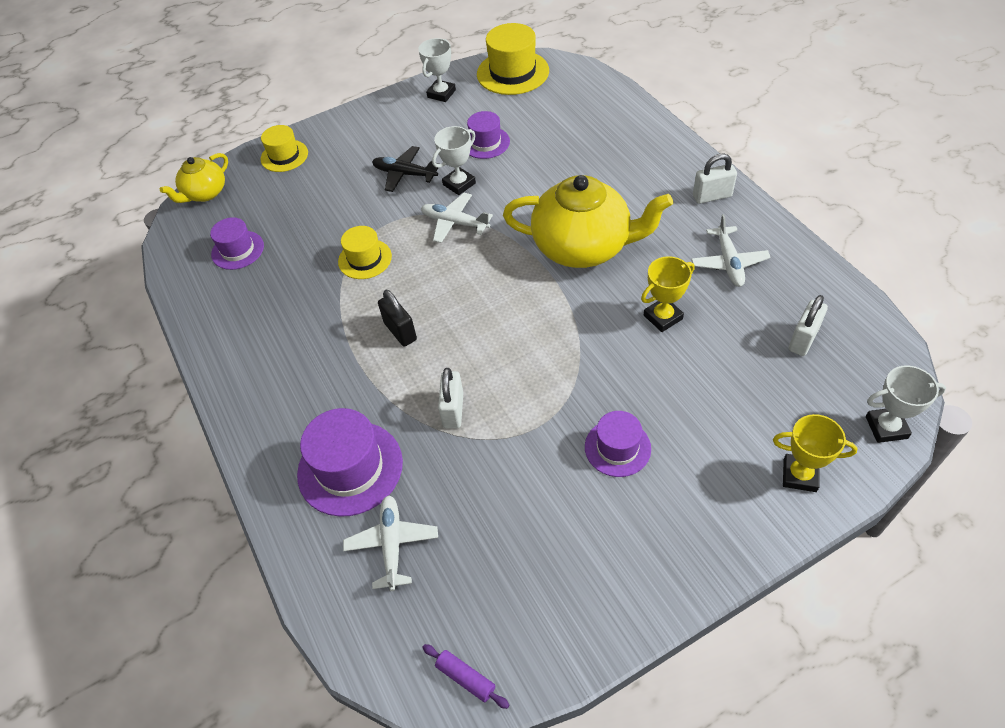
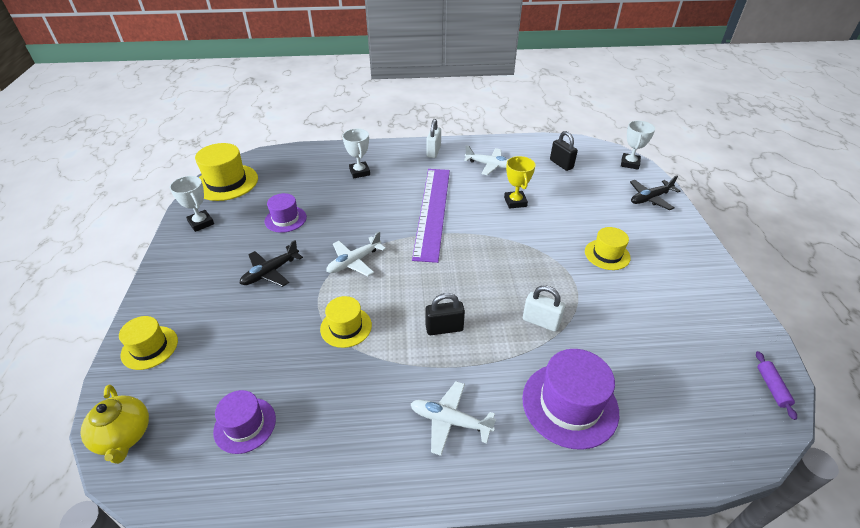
camera: 70 degrees left, 10 degrees down
white plane [343,495,438,591] -> white plane moved to [411,381,496,456]
purple rolling pin [422,644,509,709] -> purple rolling pin turned 60 degrees counterclockwise [756,351,797,420]
white trophy [432,126,476,195] -> white trophy moved to [342,129,370,178]
yellow teapot [503,175,673,268] -> purple ruler [412,169,450,263]
purple hat [585,411,651,477] -> yellow hat [585,227,631,270]
yellow trophy [773,414,858,492] -> black plane [630,175,680,210]
white padlock [789,295,828,356] -> black padlock [550,131,578,171]

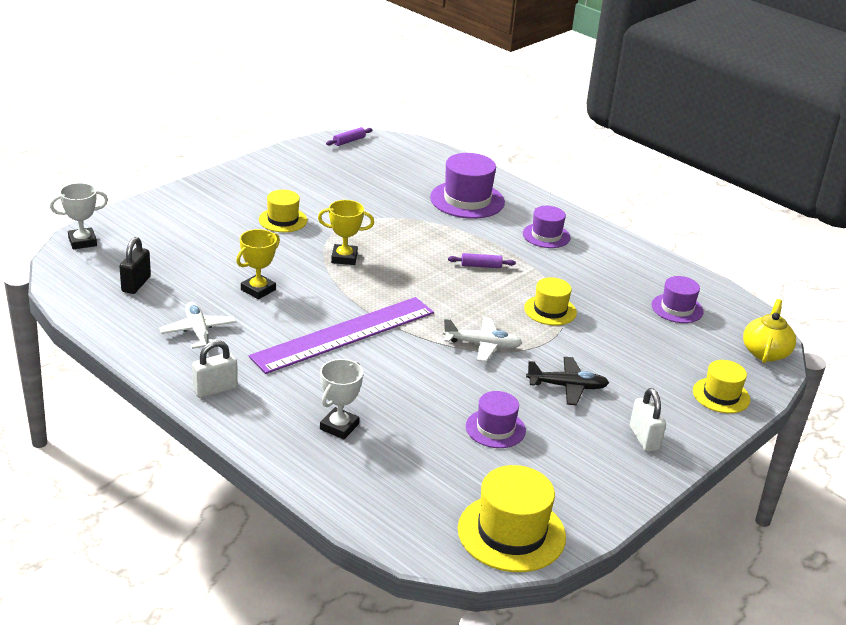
camera: 135 degrees left, 10 degrees down
white trophy [170,176,214,232] -> none
white plane [411,381,496,456] -> purple hat [523,206,570,248]
black padlock [425,293,465,335] -> purple rolling pin [448,253,516,268]
white padlock [523,285,565,332] -> white padlock moved to [630,388,666,452]
black plane [630,175,680,210] -> none
none -> yellow trophy [318,200,374,265]

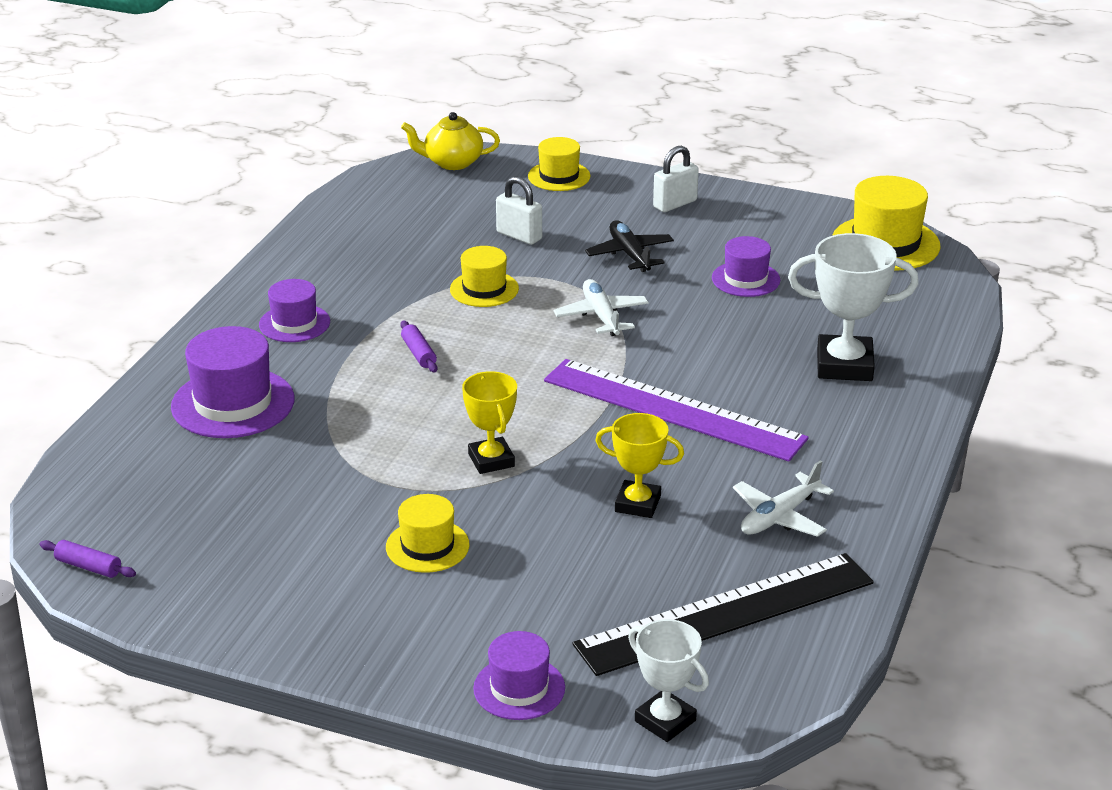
camera: 110 degrees left, 0 degrees up
black padlock [119,237,151,294] -> black ruler [573,553,874,676]
white padlock [192,340,238,398] -> white padlock moved to [496,176,542,245]
white trophy [320,359,363,439] -> white trophy [788,233,919,381], size x1.56
purple hat [652,276,704,323] -> purple hat moved to [473,631,565,720]

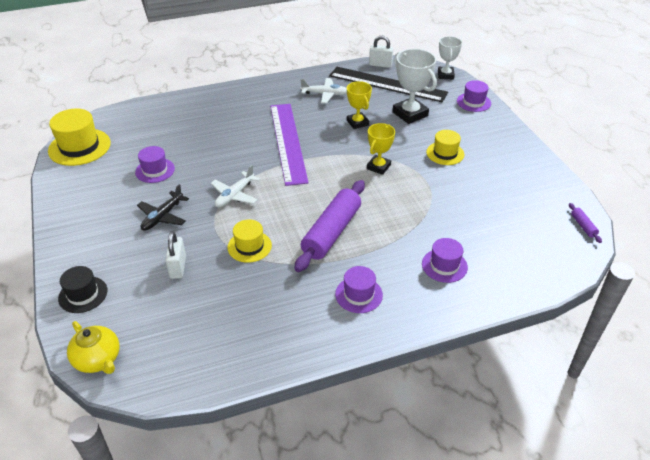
camera: 130 degrees left, 10 degrees up
purple hat [171,326,294,438] -> purple hat [422,238,468,283], size x0.62
purple rolling pin [400,320,438,373] -> purple rolling pin [294,180,365,272], size x2.43
yellow hat [528,137,590,191] -> black hat [58,266,107,313]
white padlock [653,145,699,212] -> white padlock moved to [369,36,393,68]
white trophy [788,233,919,381] -> white trophy moved to [392,49,437,124]

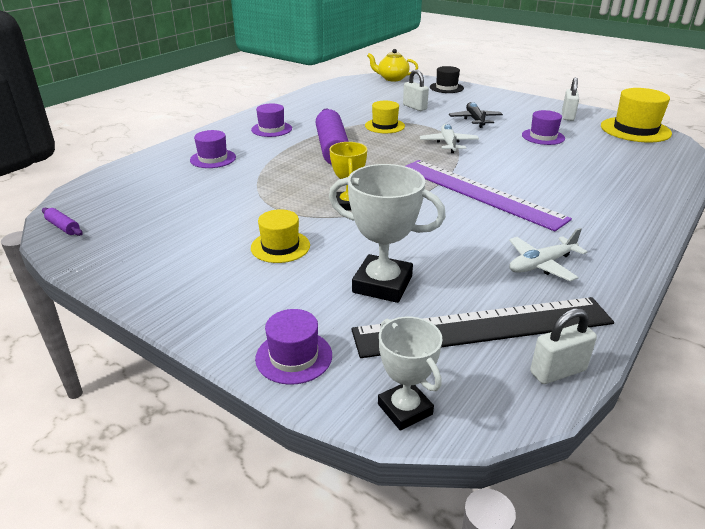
camera: 145 degrees right, 10 degrees down
yellow trophy [347,81,372,129] -> none
none -> white padlock [562,77,579,121]

